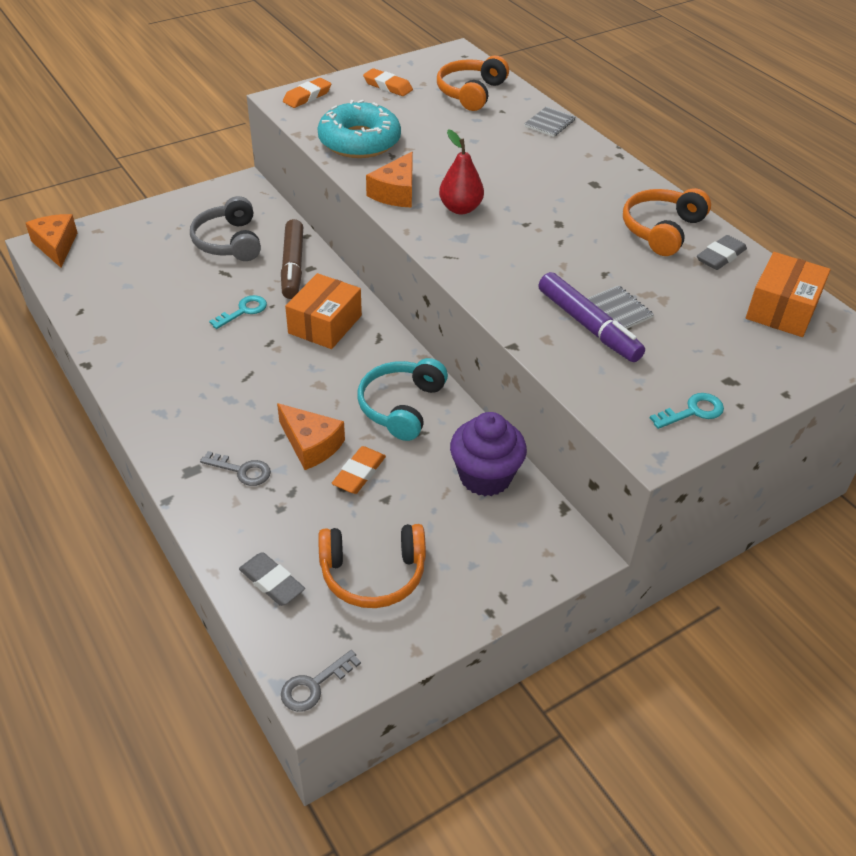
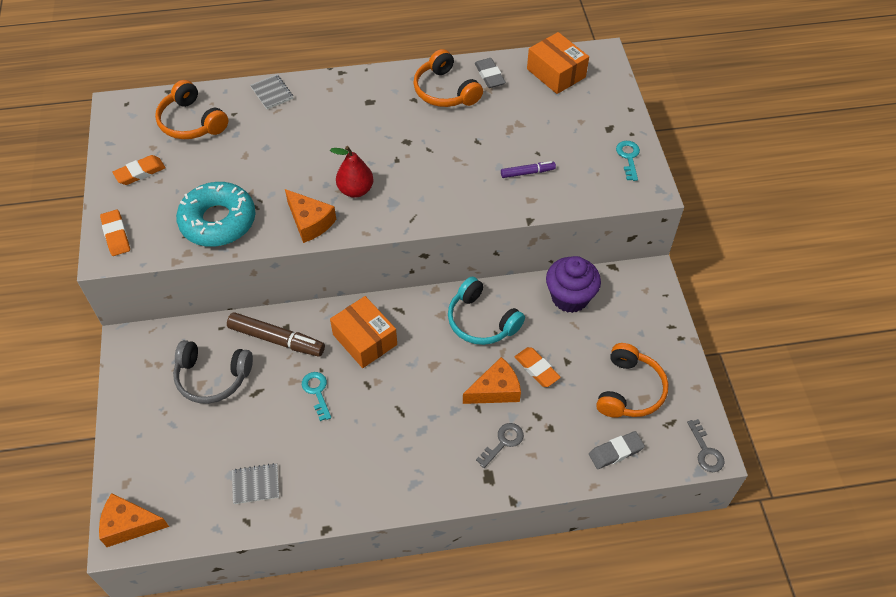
camera: 65 degrees left, 10 degrees up
purple marker [538,272,645,362] -> purple marker [501,161,556,178], size x0.55
grey notebook [587,285,654,329] -> grey notebook moved to [232,463,279,504]

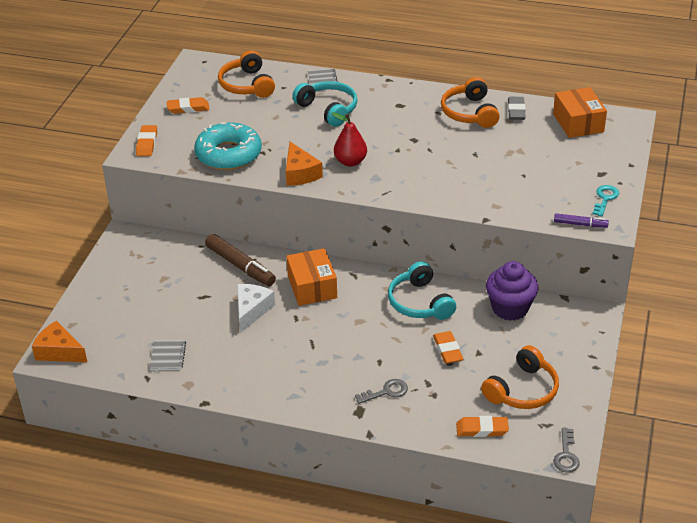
camera: 25 degrees right, 15 degrees down
grey headphones [173,340,253,404] -> none
grey notebook [232,463,279,504] -> grey notebook turned 75 degrees clockwise [149,340,186,370]
turquoise key [302,372,331,421] -> white cheese [237,284,275,333]
orange cheese [463,357,521,404] -> none
purple marker [501,161,556,178] -> purple marker moved to [554,213,609,228]
grey eraser [589,431,645,469] -> orange eraser [456,416,509,437]
none -> turquoise headphones [292,81,357,127]

